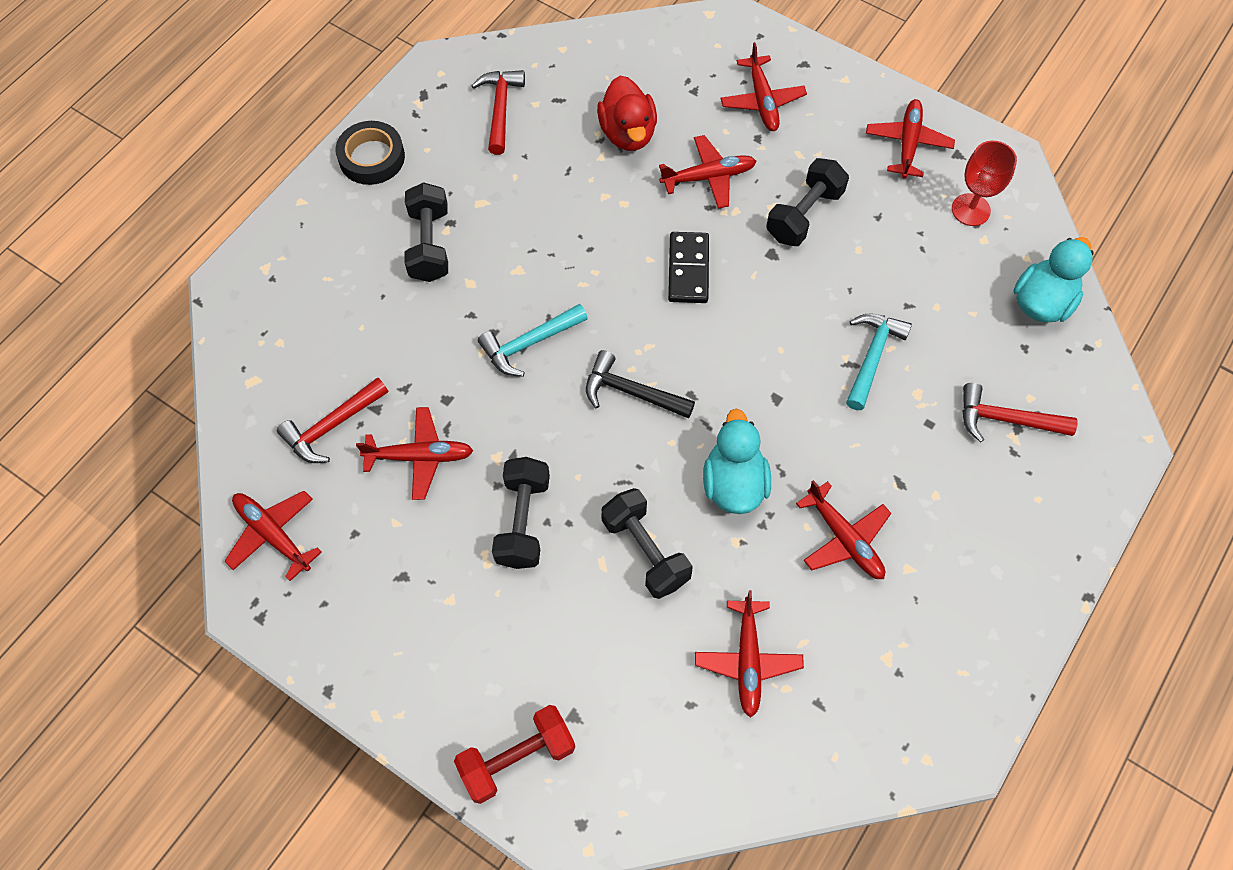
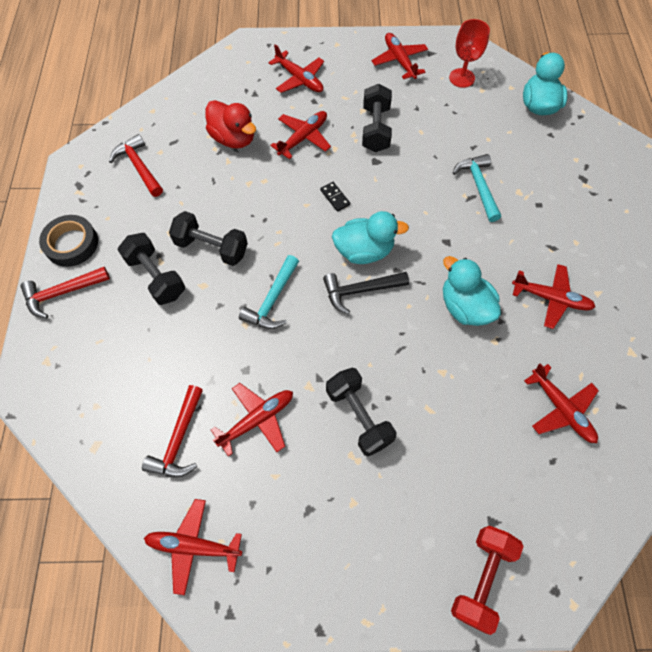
camera: 35 degrees left, 0 degrees up
black dumbbell [601,488,693,599] -> black dumbbell moved to [169,211,248,266]
black domino [668,232,709,303] -> black domino [320,182,350,212], size x0.56
red hammer [962,383,1078,442] -> red hammer moved to [20,267,110,318]
none -> turquoise duck [332,211,409,264]

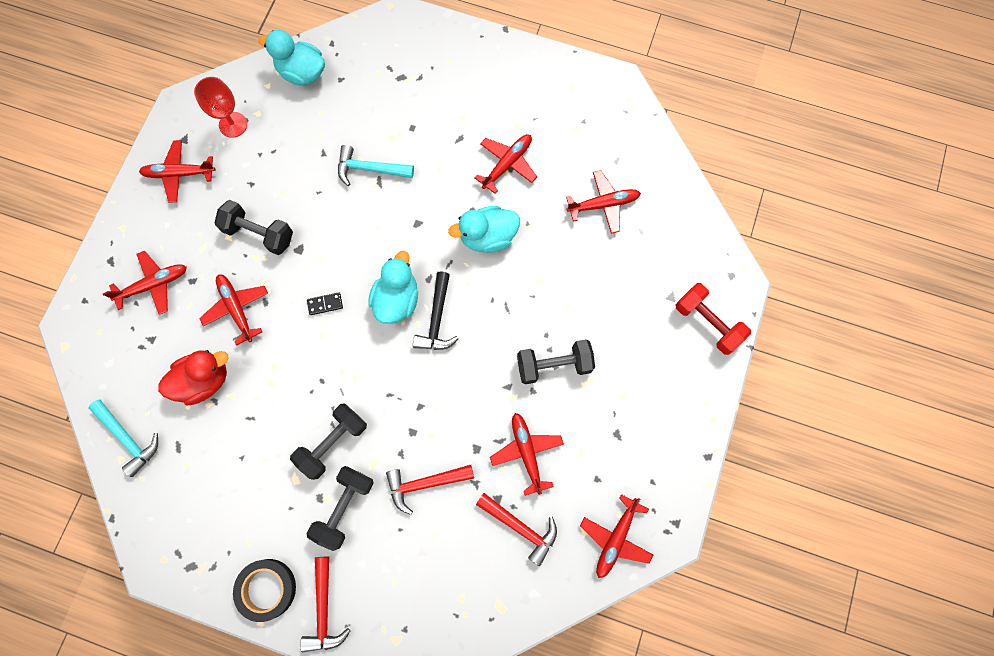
camera: 70 degrees left, 10 degrees up
red hammer [109,134,163,197] -> red hammer moved to [386,465,474,515]
black dumbbell [117,233,185,305] -> black dumbbell turned 45 degrees counterclockwise [306,466,374,551]
turquoise hammer [239,255,299,329] -> turquoise hammer moved to [88,400,158,477]

